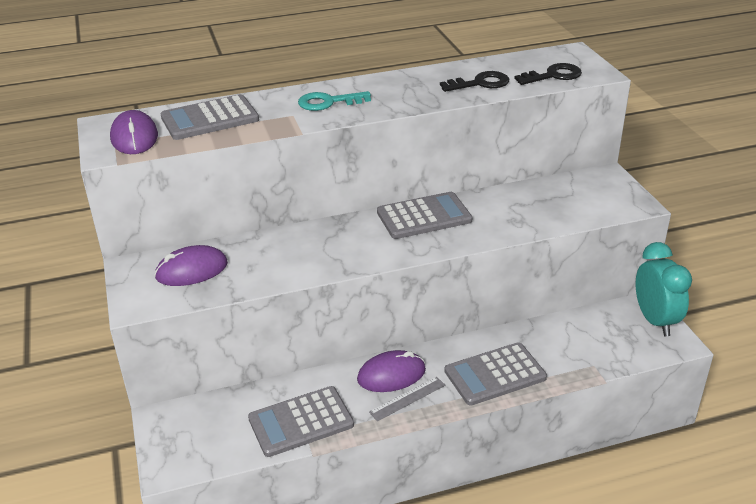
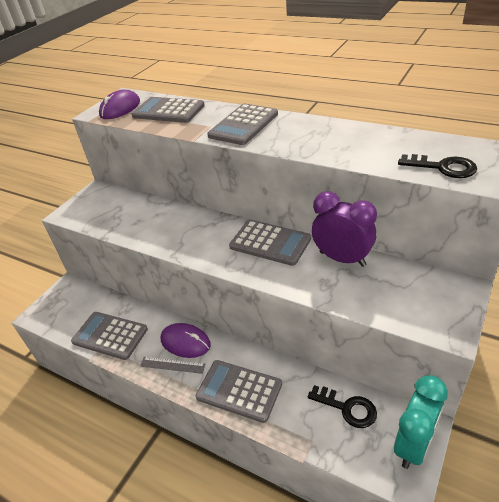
camera: 50 degrees right, 5 degrees up
purple mouse [154,245,228,286] -> none
turquoise key [298,91,371,111] -> grey calculator [207,104,278,145]
black key [440,71,509,92] -> black key moved to [308,385,377,428]
none -> purple clock [312,191,377,267]

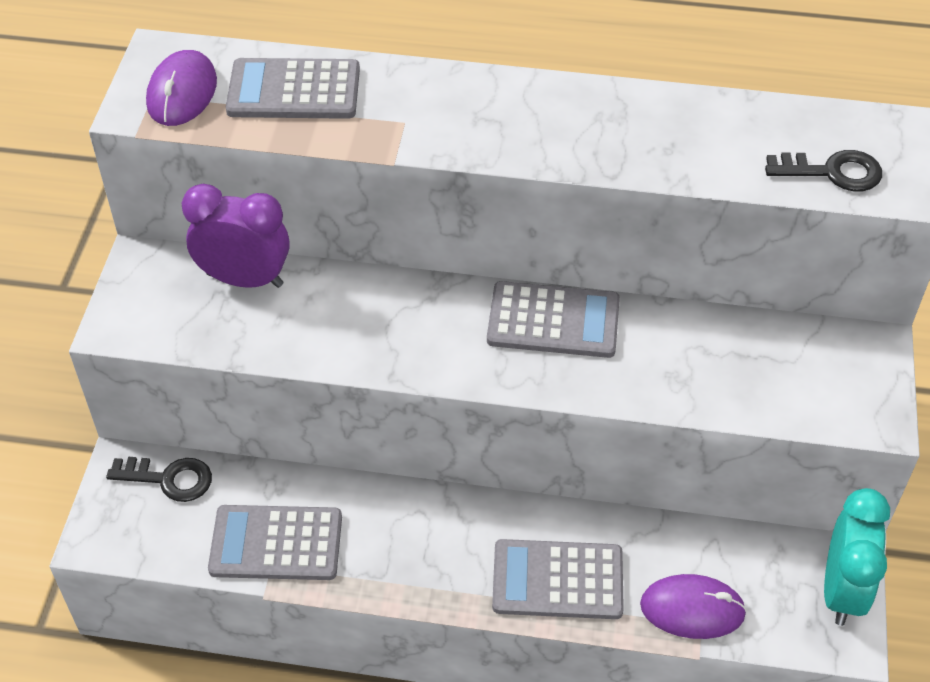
camera: 25 degrees left, 10 degrees up
grey ruler [140,357,205,374] -> none
purple mouse [161,323,211,358] -> purple mouse moved to [640,574,747,639]
grey calculator [207,104,278,145] -> none
black key [308,385,377,428] -> black key moved to [106,457,212,502]
purple clock [312,191,377,267] -> purple clock moved to [182,184,290,288]

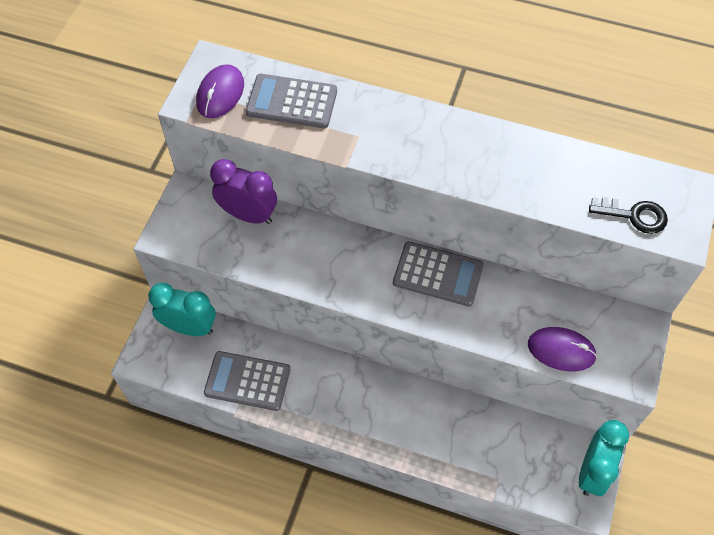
camera: 10 degrees right, 10 degrees up
black key [106,457,212,502] -> turquoise clock [148,283,216,336]
grey calculator [492,539,624,619] -> none
purple mouse [640,574,747,639] -> purple mouse moved to [528,327,597,371]

